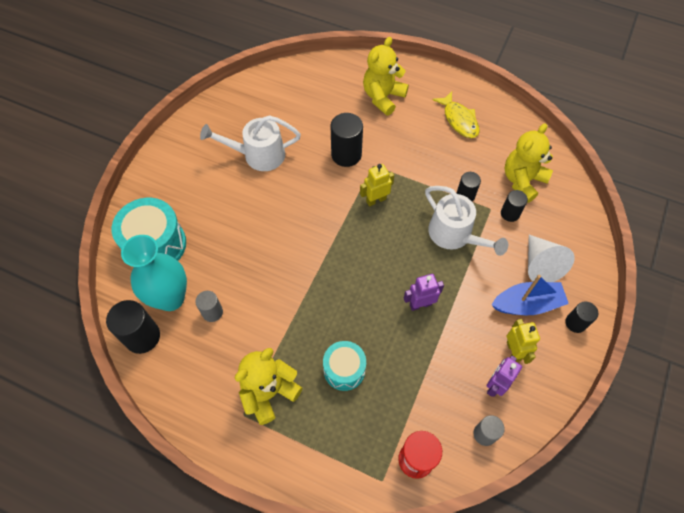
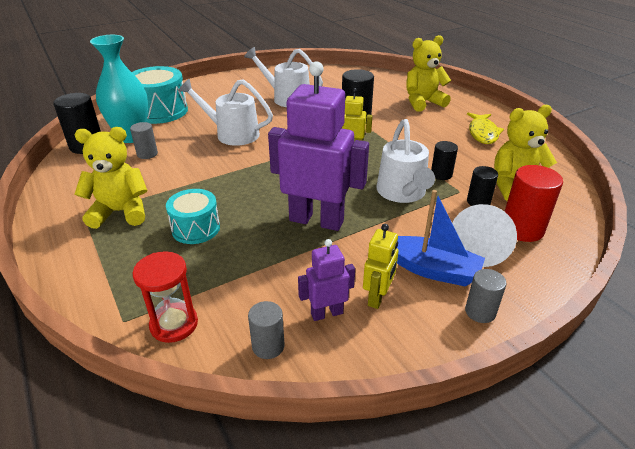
camera: 35 degrees right, 25 degrees down
purple robot [404,274,444,311] -> purple robot [268,61,369,231], size x2.07
black cylinder [565,302,598,333] -> grey cylinder [465,269,507,323]
none -> white watering can [178,79,273,146]
none -> red cylinder [504,165,563,242]

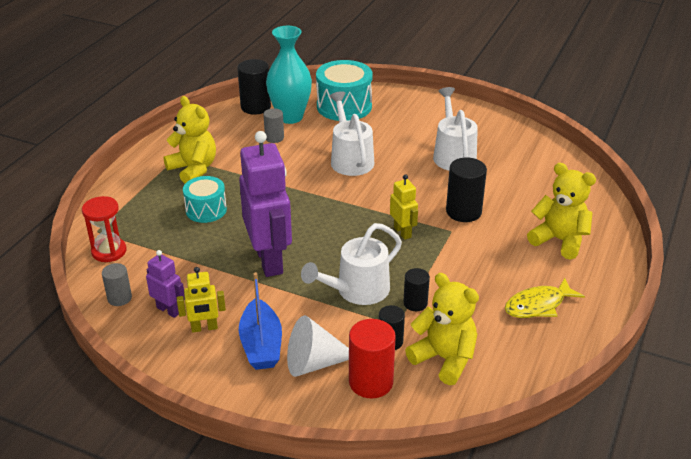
camera: 55 degrees right, 0 degrees up
grey cylinder [465,269,507,323] -> none

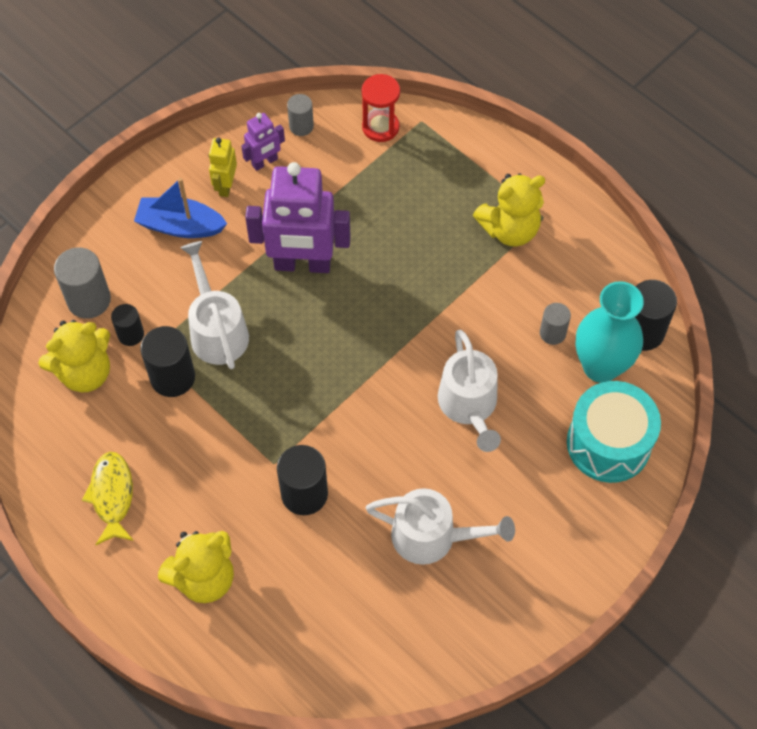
camera: 110 degrees right, 25 degrees up
turquoise drum [183,176,227,223] -> none
white cone [287,315,349,377] -> none
white watering can [329,91,374,176] -> white watering can turned 75 degrees clockwise [438,330,501,452]
red cylinder [349,319,396,398] -> grey cylinder [54,248,111,319]
yellow robot [390,174,418,240] -> none
black cylinder [403,268,430,311] -> black cylinder [140,326,195,397], size x1.67

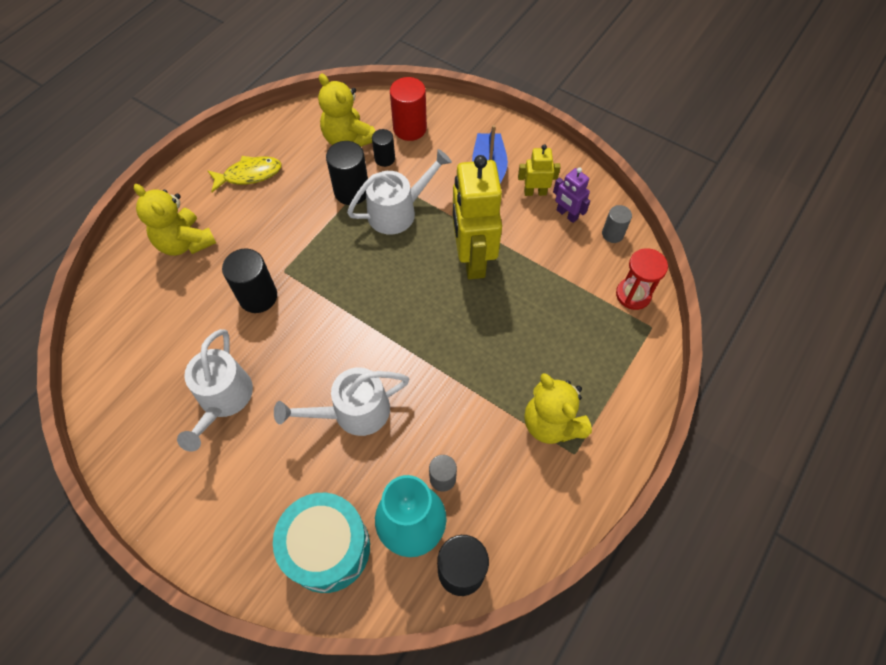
camera: 80 degrees right, 0 degrees up
grey cylinder [54,248,111,319] -> red cylinder [390,77,427,141]
purple robot [245,162,351,273] -> yellow robot [452,155,502,279]

